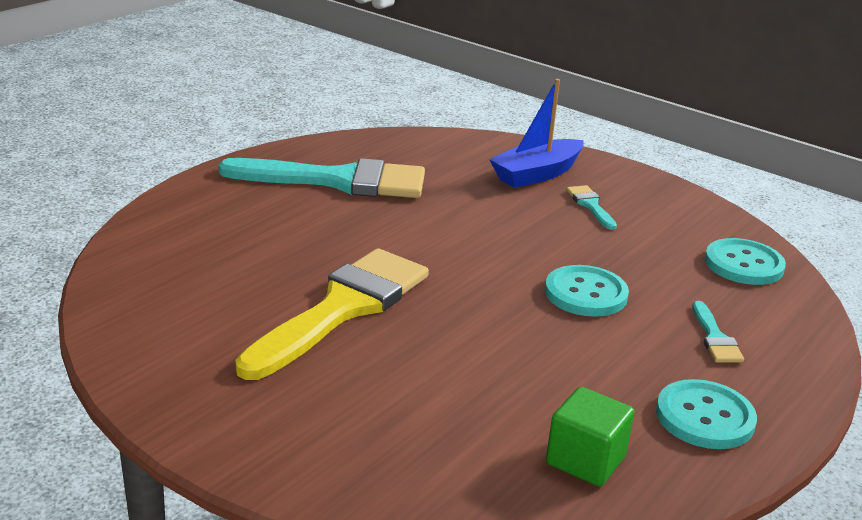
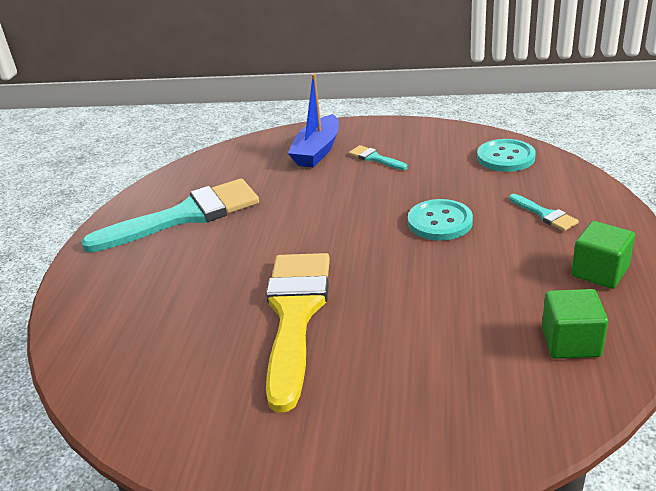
camera: 25 degrees left, 5 degrees up
turquoise button [656,379,757,449] -> green cube [571,221,635,289]

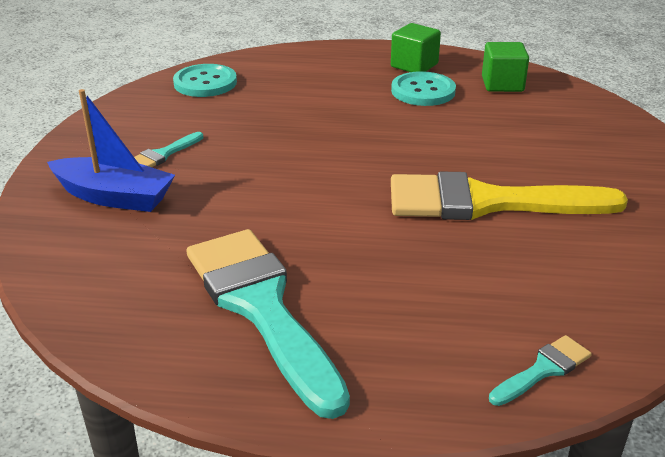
camera: 95 degrees left, 0 degrees up
turquoise button [408,199,473,241] -> turquoise button moved to [391,71,456,106]
turquoise brush [509,194,579,231] -> turquoise brush moved to [489,335,592,406]

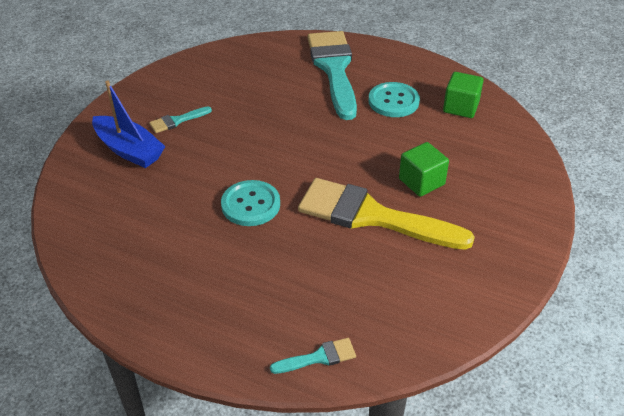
camera: 20 degrees right, 10 degrees up
turquoise button [173,64,237,97] -> turquoise button moved to [221,180,280,226]
turquoise brush [186,229,350,419] -> turquoise brush moved to [307,31,357,120]
green cube [391,23,441,72] -> green cube moved to [399,142,449,197]

